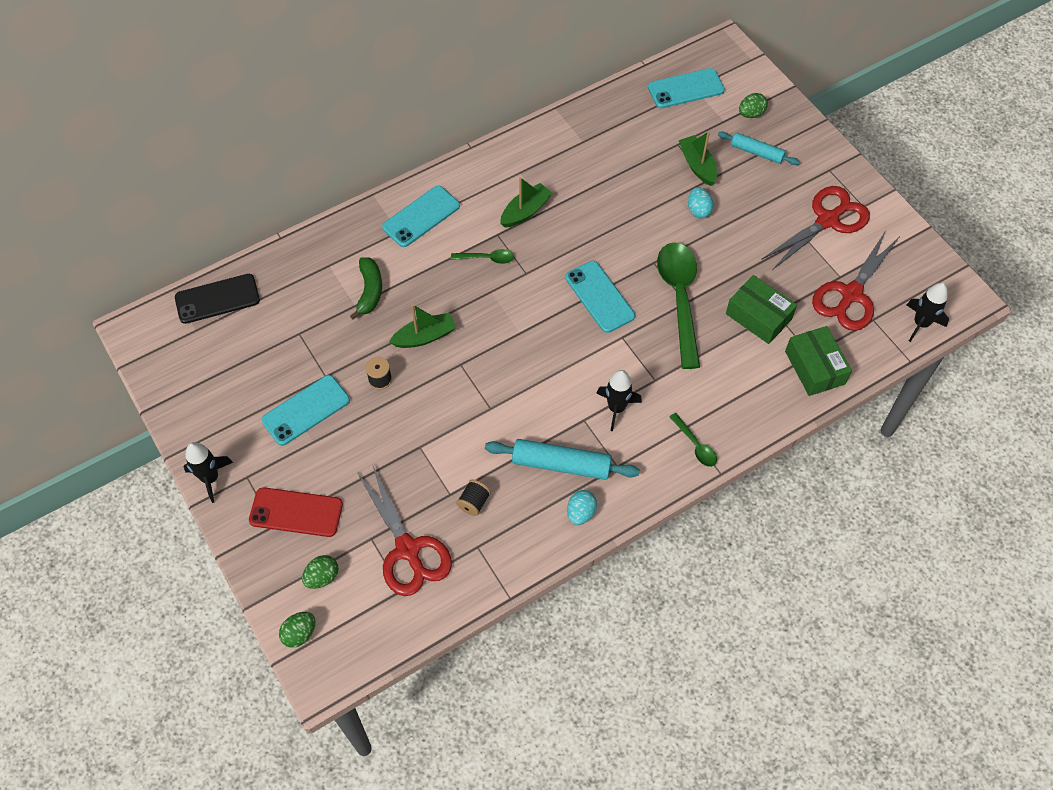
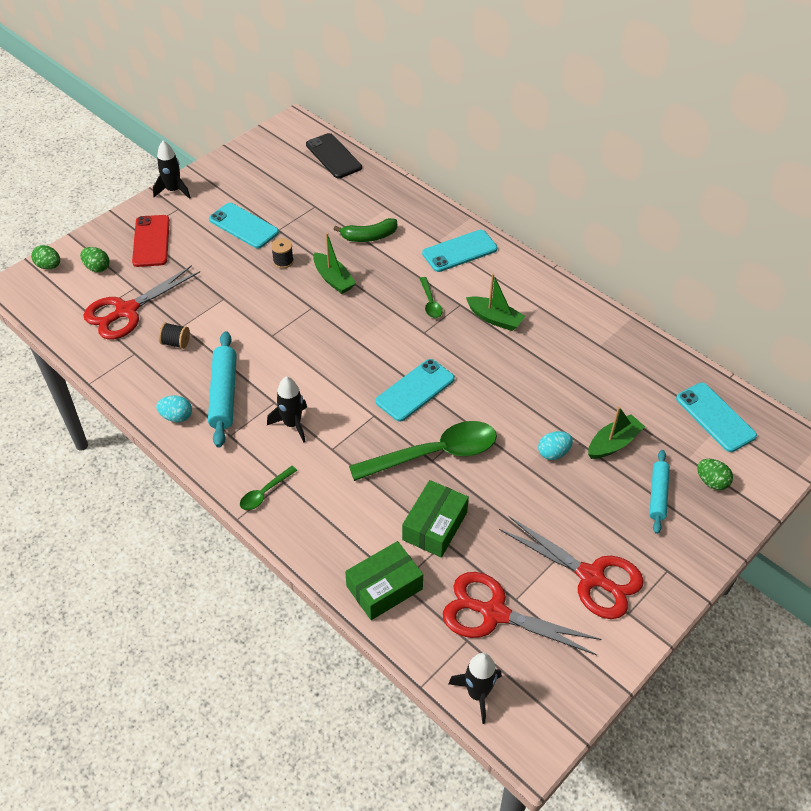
camera: 75 degrees right, 10 degrees down
turquoise phone [382,186,460,247] -> turquoise phone turned 60 degrees counterclockwise [422,230,497,272]

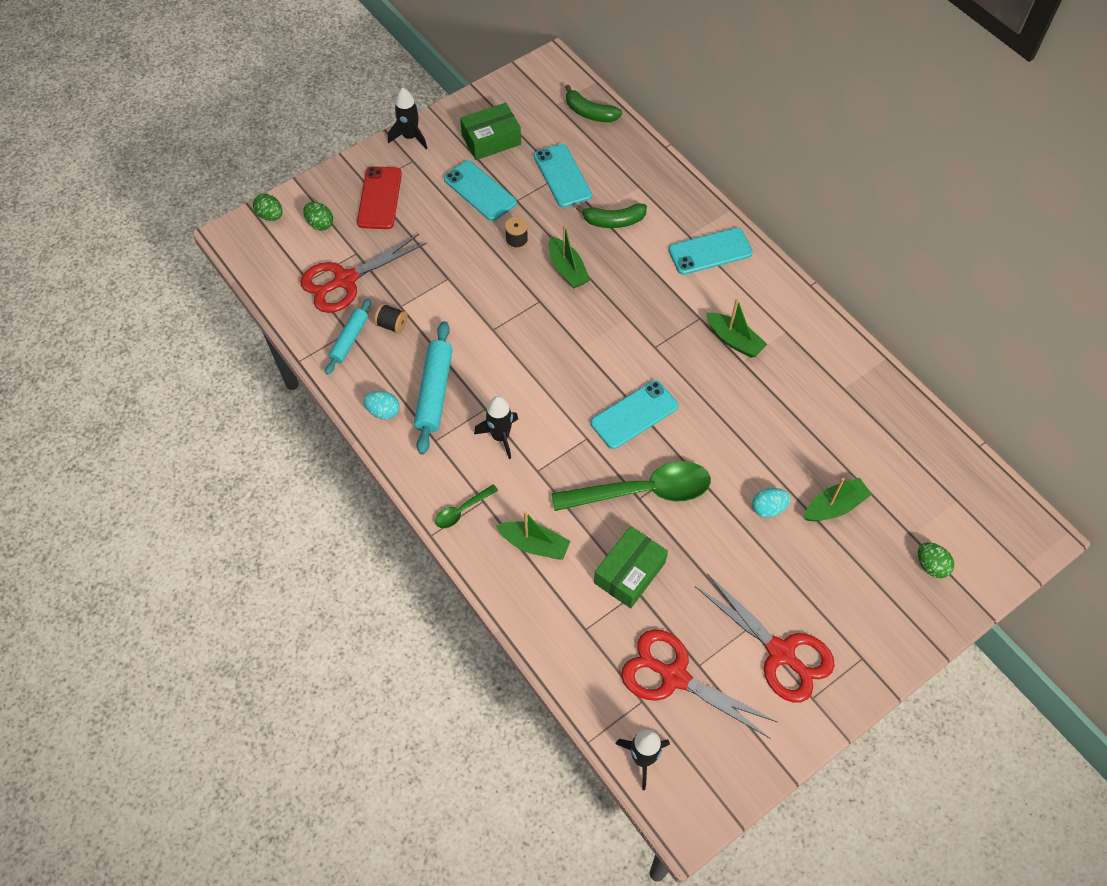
camera: 10 degrees right, 10 degrees up
black phone [306,133,362,178] -> green banana [565,85,622,122]
green box [345,541,423,620] -> green box moved to [460,103,521,160]
green spoon [419,277,442,318] -> none
turquoise rolling pin [649,450,670,534] -> turquoise rolling pin moved to [325,298,371,374]
turquoise phone [676,383,757,452] -> turquoise phone moved to [534,144,592,208]
none -> green boat [496,511,570,560]

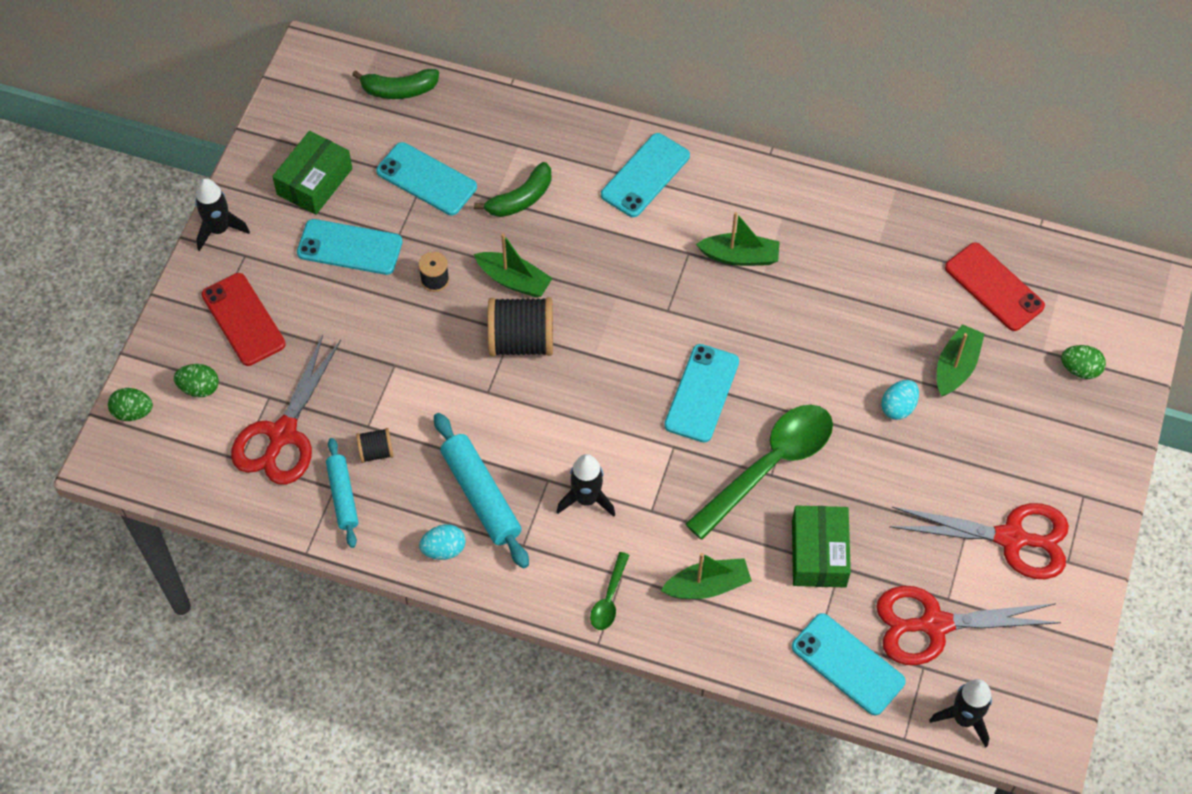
camera: 35 degrees left, 0 degrees up
none -> black spool [488,297,553,356]
none -> turquoise phone [792,613,906,716]
none -> red phone [945,242,1045,331]

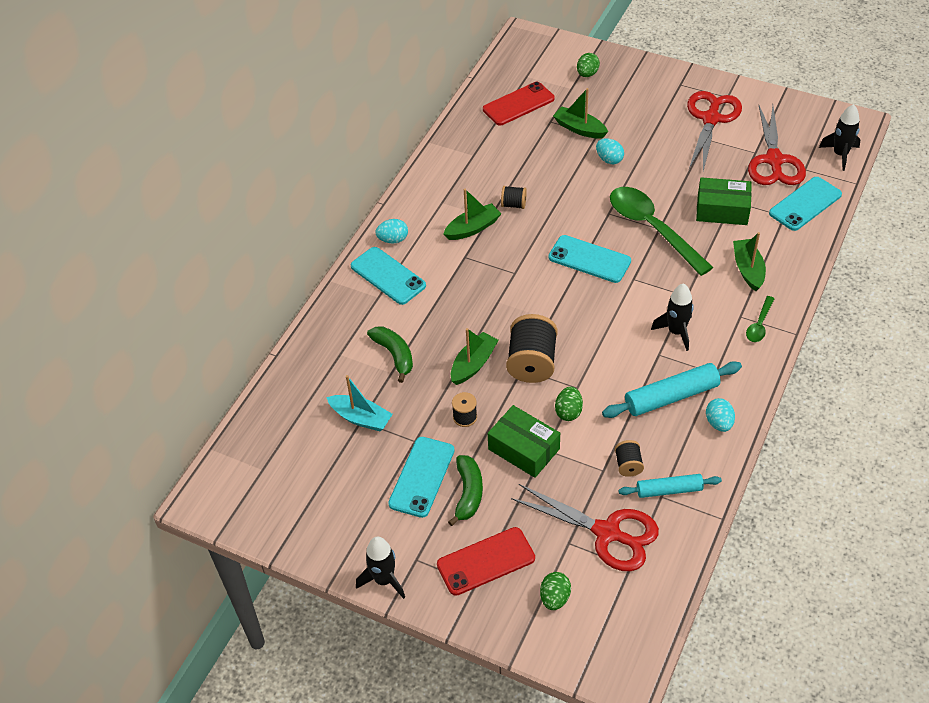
camera: 80 degrees left, 10 degrees down
green egg [108,388,153,421] -> green egg moved to [555,387,583,421]
green box [272,131,352,215] -> green box moved to [488,405,560,478]
green banana [352,69,439,99] -> green banana moved to [448,455,483,526]
turquoise phone [376,142,477,215] -> turquoise boat [326,375,393,431]
green spoon [590,552,630,630] -> green spoon turned 90 degrees clockwise [746,296,775,342]
green boat [696,212,780,266] -> green boat turned 45 degrees clockwise [443,189,501,240]
none -> turquoise egg [376,219,408,244]
none -> black spool [501,186,527,209]

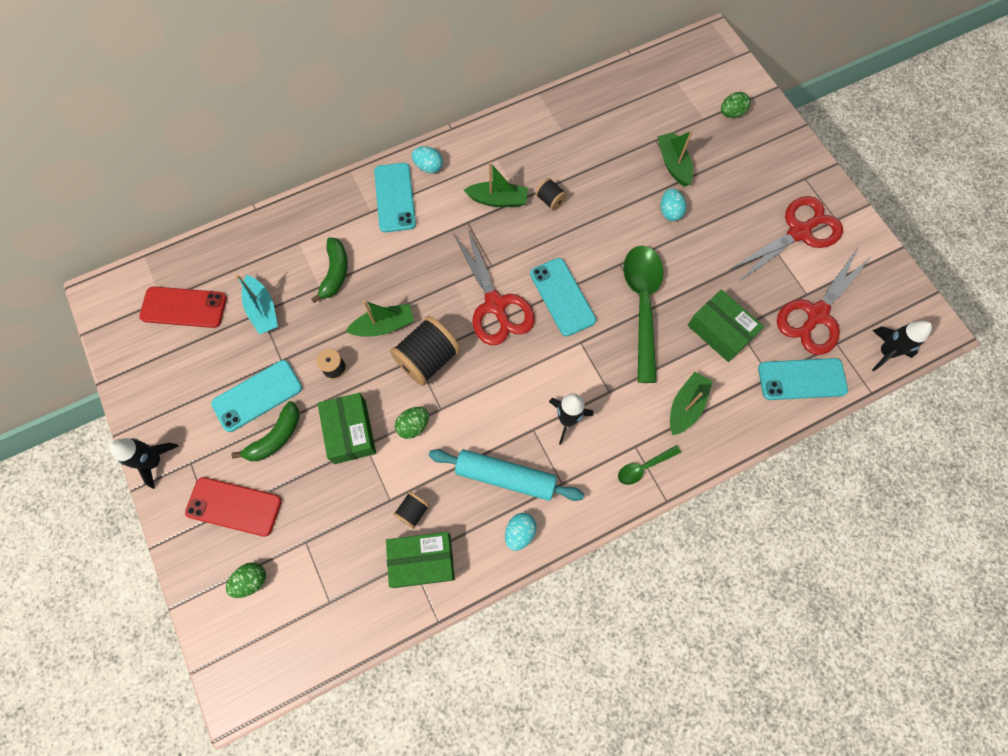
camera: 35 degrees right, 20 degrees up
red phone [483,82,555,126] -> red phone moved to [139,286,227,328]
red scissors [511,484,659,571] -> red scissors moved to [454,227,535,345]
turquoise rolling pin [618,474,722,498] -> green box [386,532,455,588]

